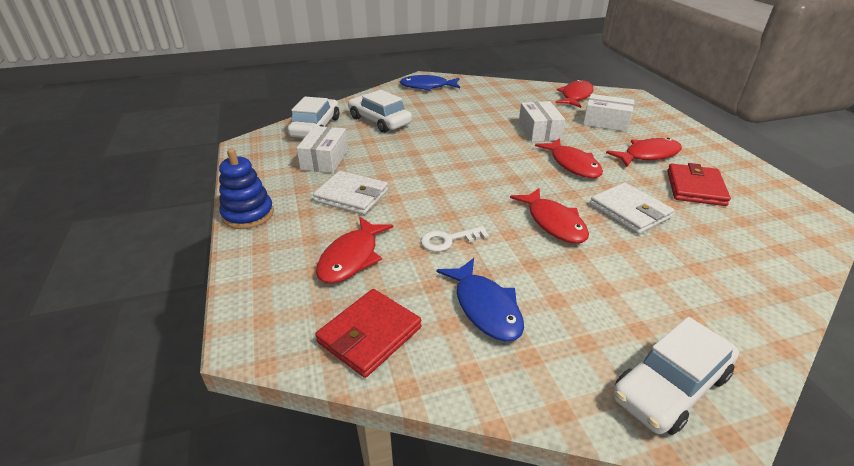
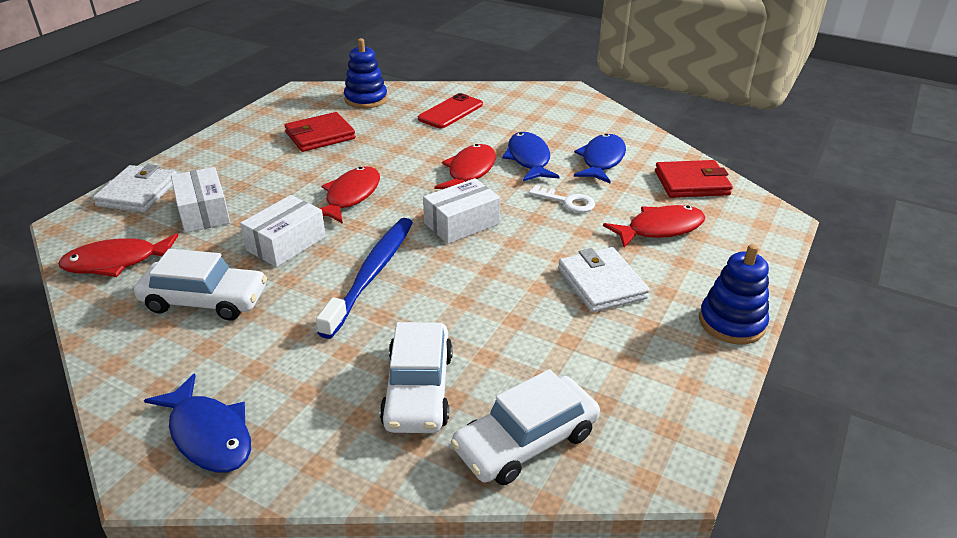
camera: 135 degrees left, 0 degrees up
white box [297,126,348,173] -> white box moved to [423,178,500,244]
white wallet [590,182,674,234] -> white wallet moved to [93,164,177,213]
red fish [606,138,682,167] -> none
white car [612,317,739,435] -> white car moved to [134,249,267,321]
none -> blue toothbrush [316,218,413,339]
none -> blue stacking toy [344,38,388,109]
none -> red phone [418,93,483,129]
none -> blue fish [502,132,560,181]

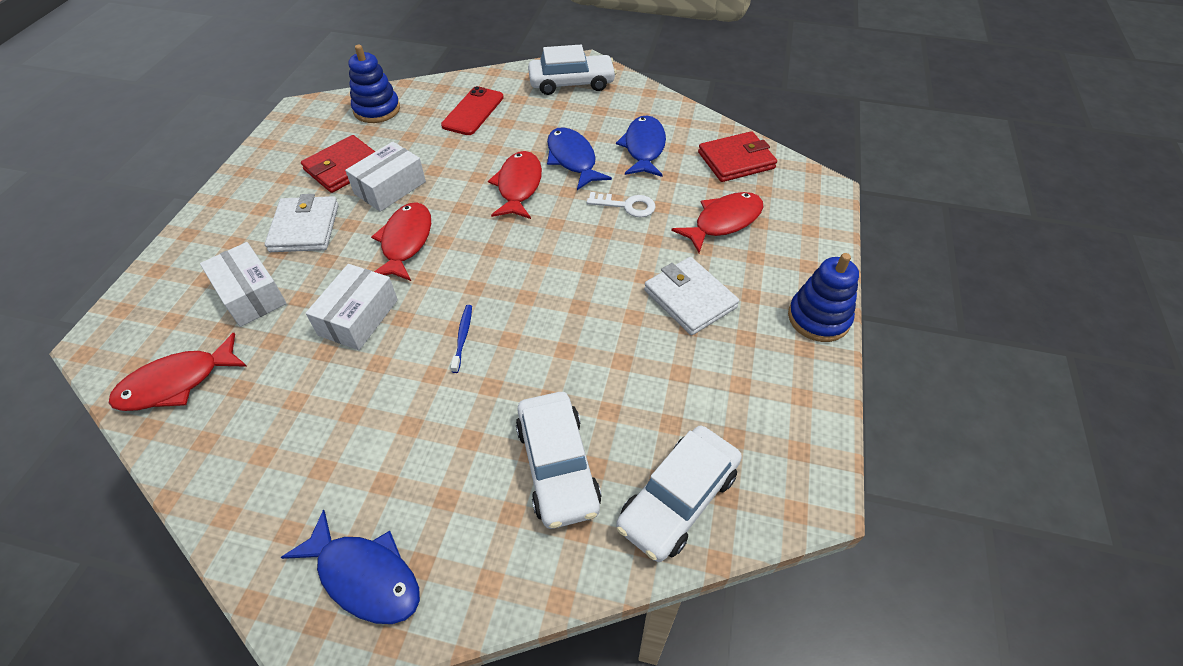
camera: 15 degrees left, 15 degrees up
white wallet [93,164,177,213] -> white wallet moved to [265,194,339,252]
white car [134,249,267,321] -> white car moved to [528,45,617,95]
blue toothbrush [316,218,413,339] -> blue toothbrush [451,305,472,373], size x0.42
white box [423,178,500,244] -> white box moved to [345,141,426,212]

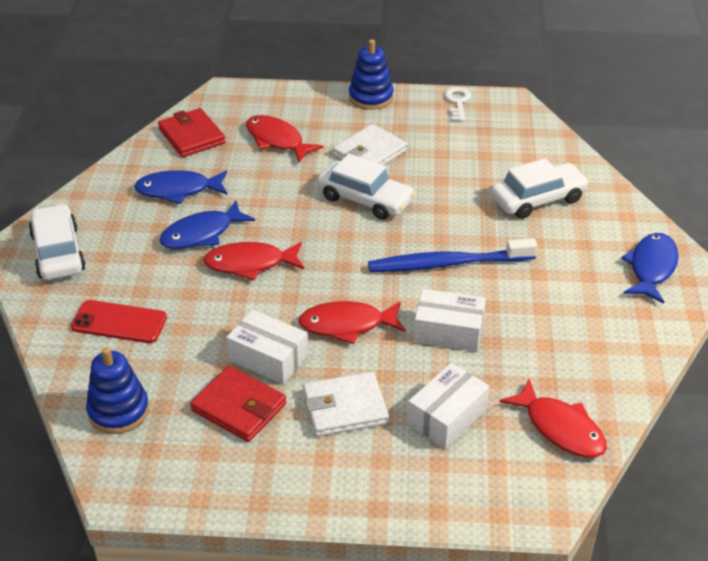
camera: 100 degrees left, 10 degrees down
blue toothbrush [451,305,472,373] -> blue toothbrush [368,238,537,272], size x2.40
white key [587,192,656,217] -> white key moved to [444,87,471,121]
white car [616,426,742,562] -> white car moved to [317,154,415,220]

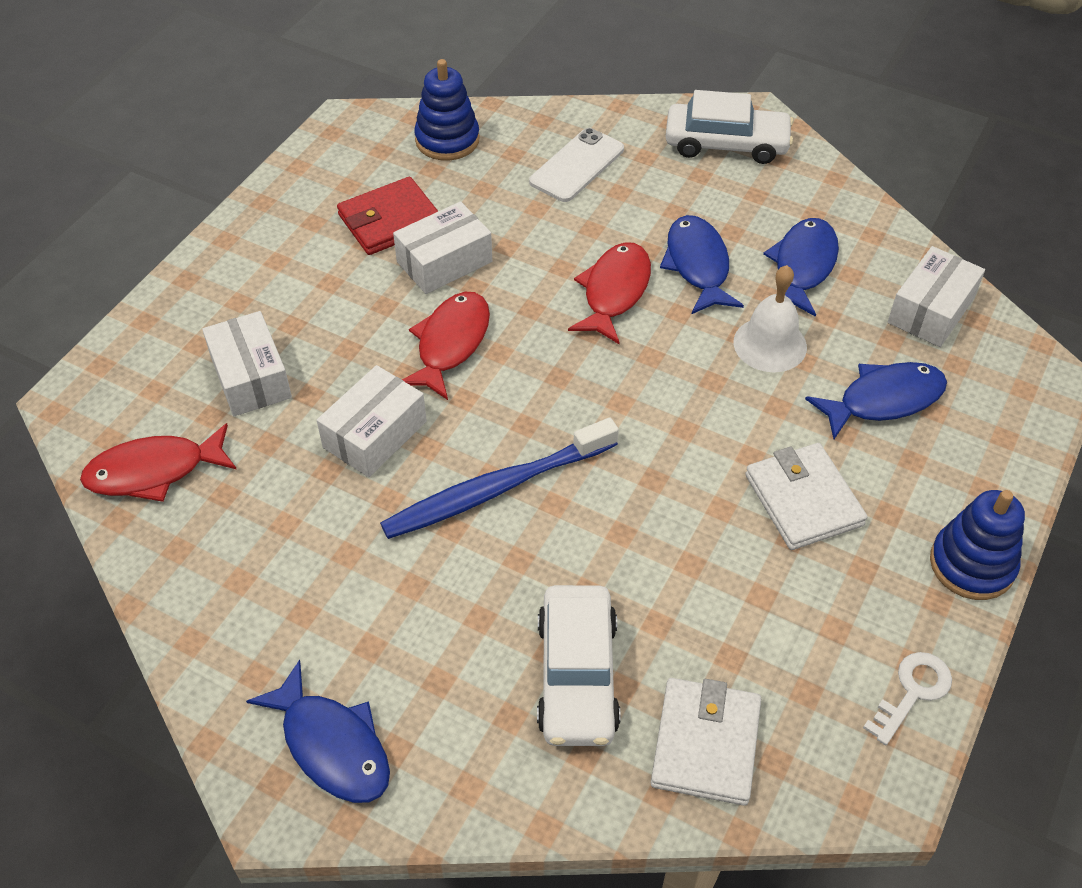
camera: 115 degrees right, 10 degrees up
red phone [71,300,167,343] -> white phone [529,128,624,202]
red wallet [158,108,226,157] -> white box [888,246,985,347]
red fish [246,115,324,163] -> blue fish [805,362,947,439]
white wallet [303,372,389,437] -> white wallet moved to [651,678,761,806]
white car [317,154,415,220] -> none
blue toothbrush [368,238,537,272] -> blue toothbrush turned 135 degrees counterclockwise [380,418,619,539]
white key [444,87,471,121] -> white key turned 75 degrees counterclockwise [863,652,952,745]
none -> white bell [733,265,807,372]

